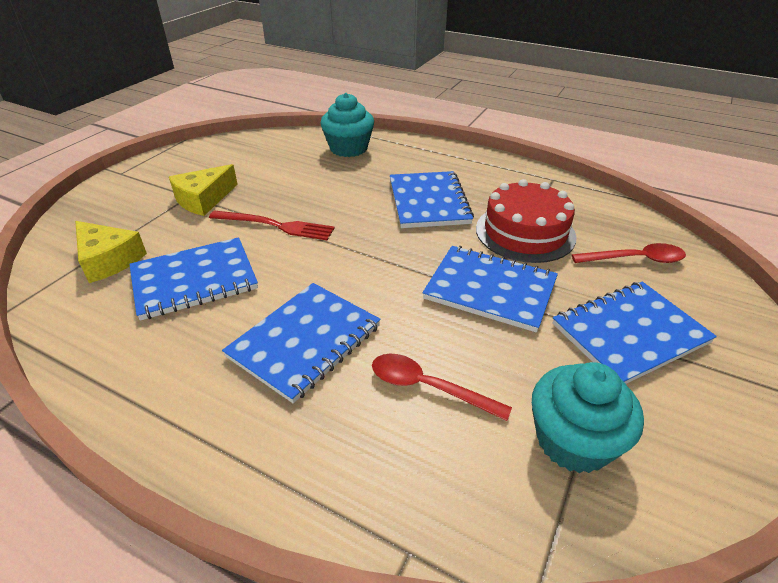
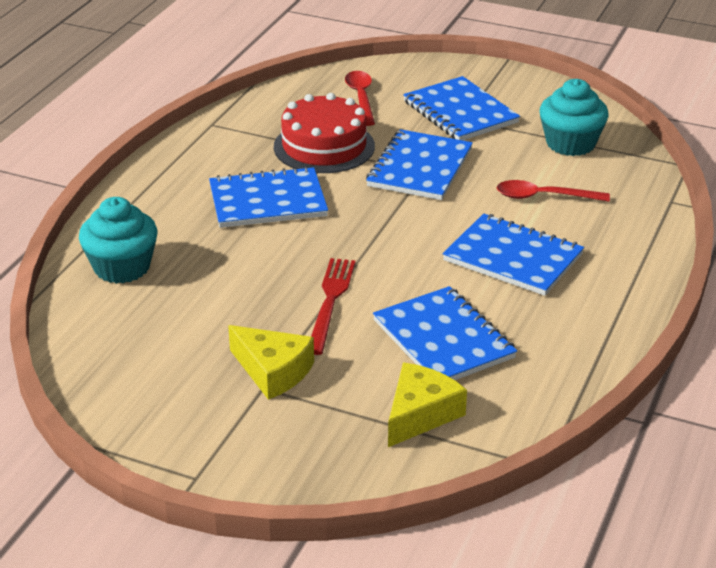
camera: 95 degrees left, 5 degrees down
red spoon [372,354,512,421] -> red spoon turned 75 degrees clockwise [496,180,610,202]

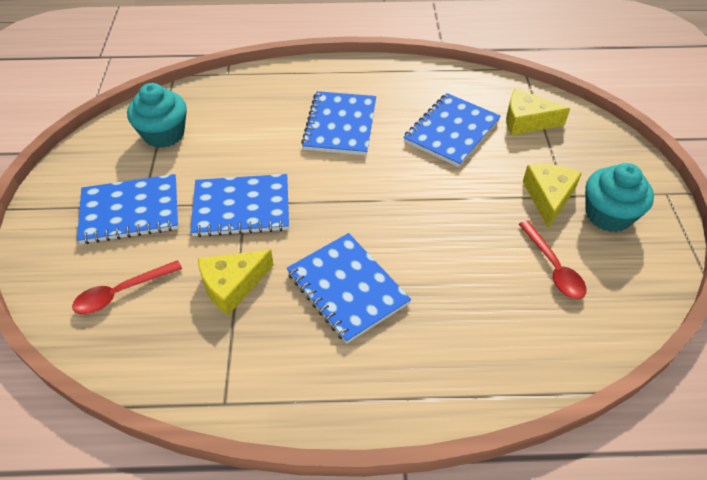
camera: 115 degrees left, 15 degrees up
turquoise cupcake [79,197,157,284] -> turquoise cupcake moved to [585,163,654,232]
red cake [274,93,375,173] -> yellow cheese [198,250,274,315]
red fork [311,258,355,355] -> none
blue notebook [403,76,520,140] -> blue notebook turned 45 degrees clockwise [77,174,179,244]
red spoon [496,180,610,202] -> red spoon moved to [519,220,587,299]

